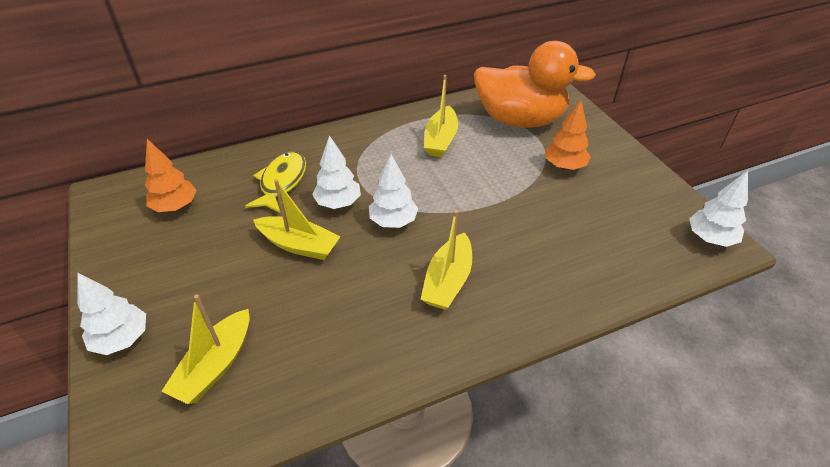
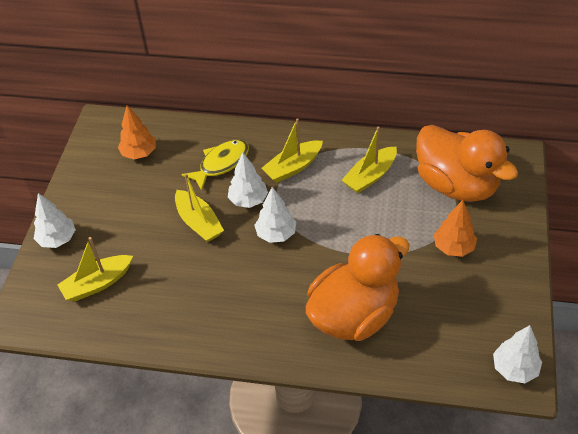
camera: 35 degrees right, 5 degrees up
yellow boat [421,210,472,310] -> yellow boat moved to [261,118,323,183]
none -> orange duck [306,234,410,341]

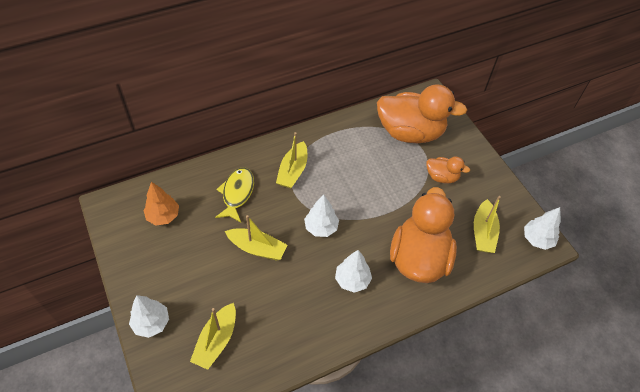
camera: 40 degrees left, 5 degrees up
white tree [228,153,268,208] -> white tree moved to [335,250,372,293]
yellow boat [342,126,397,193] -> yellow boat moved to [474,196,501,253]
orange tree [434,200,477,257] -> orange duck [426,156,470,183]

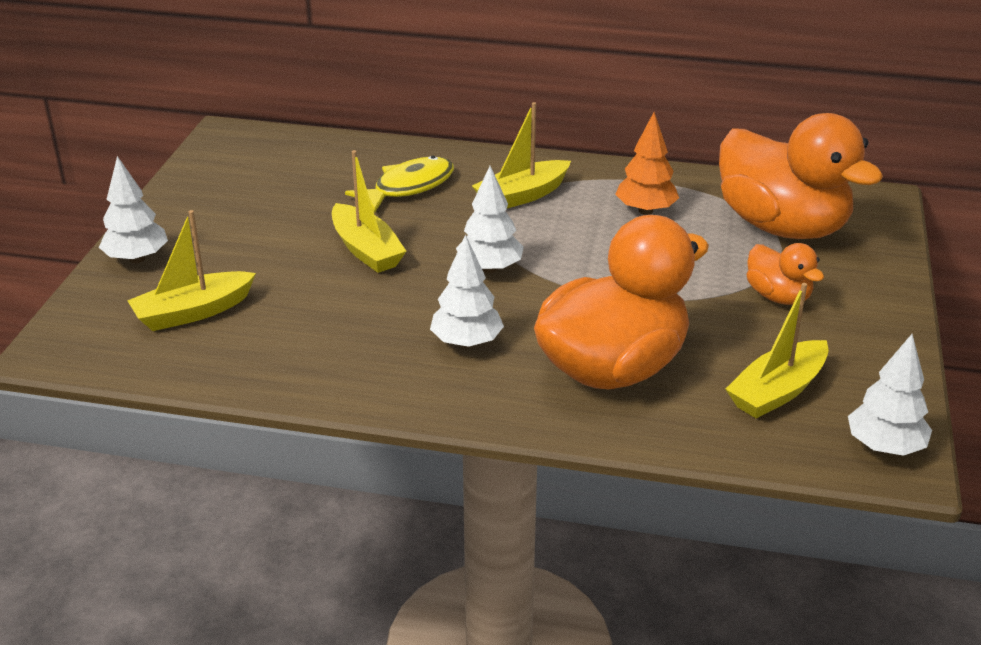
camera: 40 degrees right, 20 degrees down
orange tree [144,182,179,226] -> orange tree moved to [615,112,679,215]

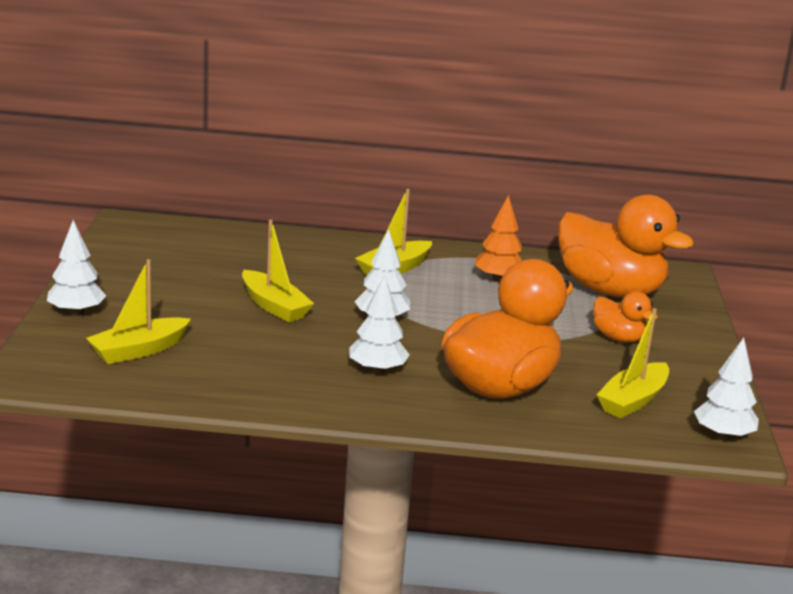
camera: 10 degrees left, 10 degrees down
yellow fish [345,156,454,212] -> none

